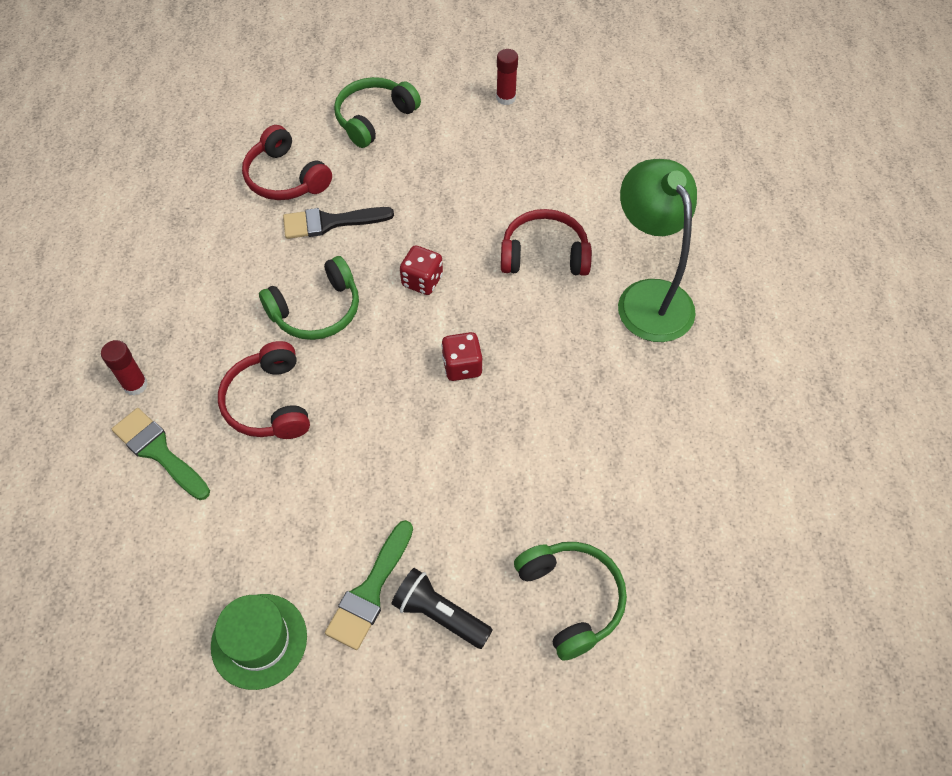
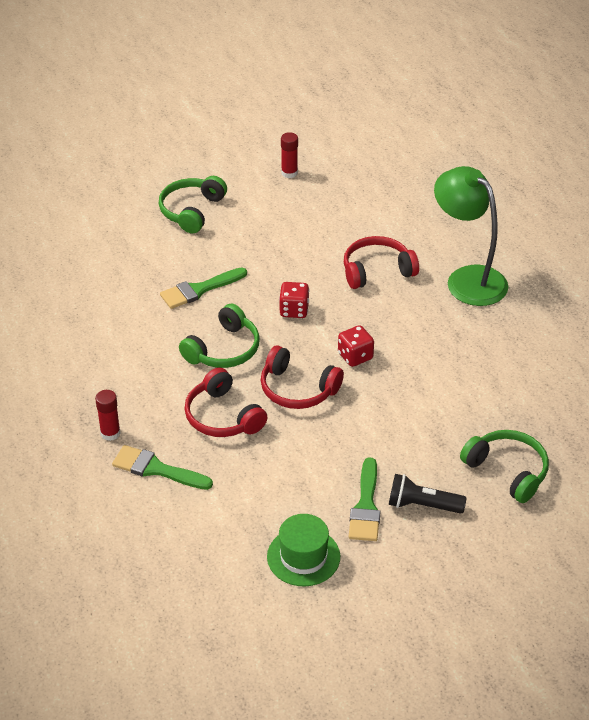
camera: 20 degrees left, 15 degrees down
red headphones [242,125,332,200] -> red headphones moved to [261,346,344,409]
black brush [283,207,394,239] -> green brush [160,268,247,309]

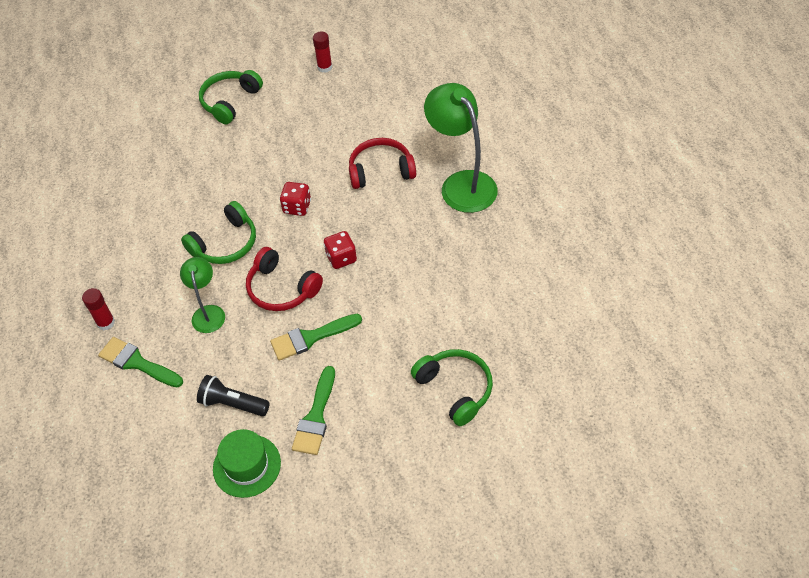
camera: 10 degrees right, 10 degrees up
green brush [160,268,247,309] -> green brush moved to [270,314,362,361]
red headphones [184,367,268,437] -> green lamp [180,257,225,333]
black flashlight [389,474,467,514] -> black flashlight moved to [197,375,270,416]

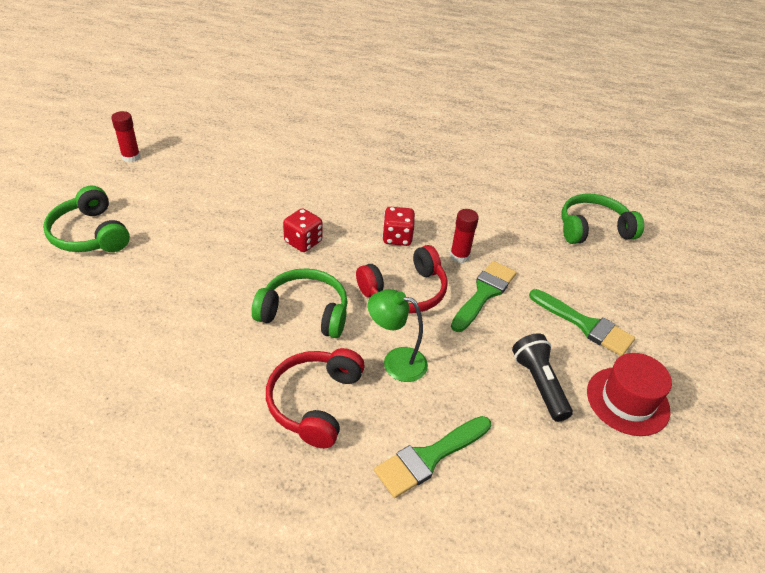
camera: 70 degrees left, 10 degrees down
red glue stick [82,288,115,331] -> red glue stick moved to [450,209,479,263]
green headphones [181,201,256,264] -> green headphones turned 60 degrees counterclockwise [252,268,348,338]
black flashlight [197,375,270,416] -> black flashlight turned 120 degrees clockwise [512,333,573,422]
green hat [213,429,281,498] -> red hat [587,353,672,436]
green brush [270,314,362,361] -> green brush turned 150 degrees counterclockwise [451,261,517,332]
red headphones [349,138,416,189] -> red headphones moved to [266,348,365,448]
green lamp [424,83,498,213] -> none

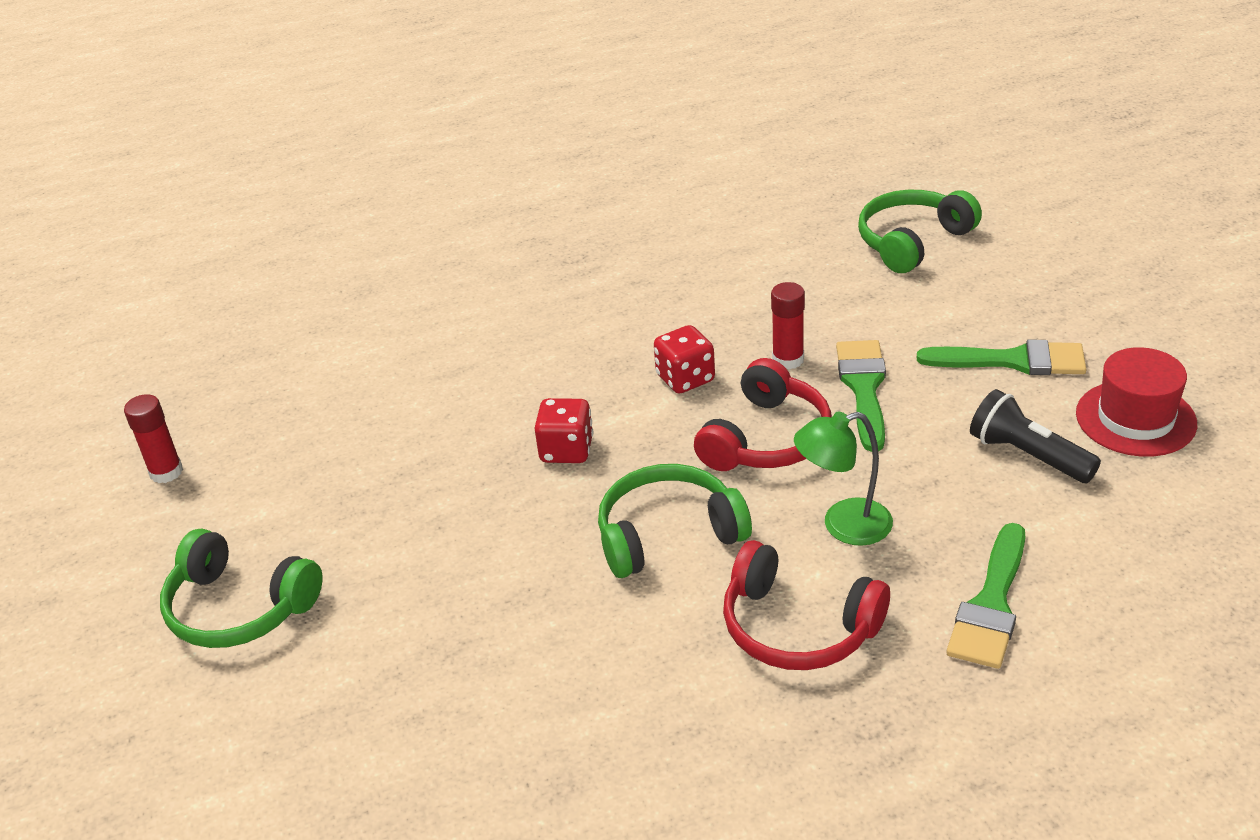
camera: 25 degrees left, 5 degrees down
red headphones [266,348,365,448] -> red headphones turned 45 degrees counterclockwise [723,540,890,670]

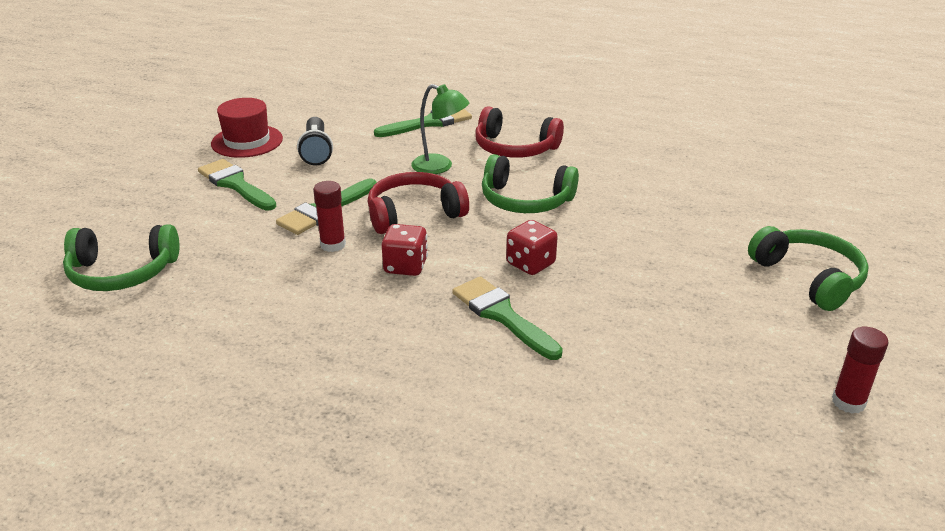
camera: 145 degrees left, 5 degrees down
red headphones [723,540,890,670] -> red headphones turned 135 degrees clockwise [475,107,564,158]
none -> green brush [452,276,563,360]

